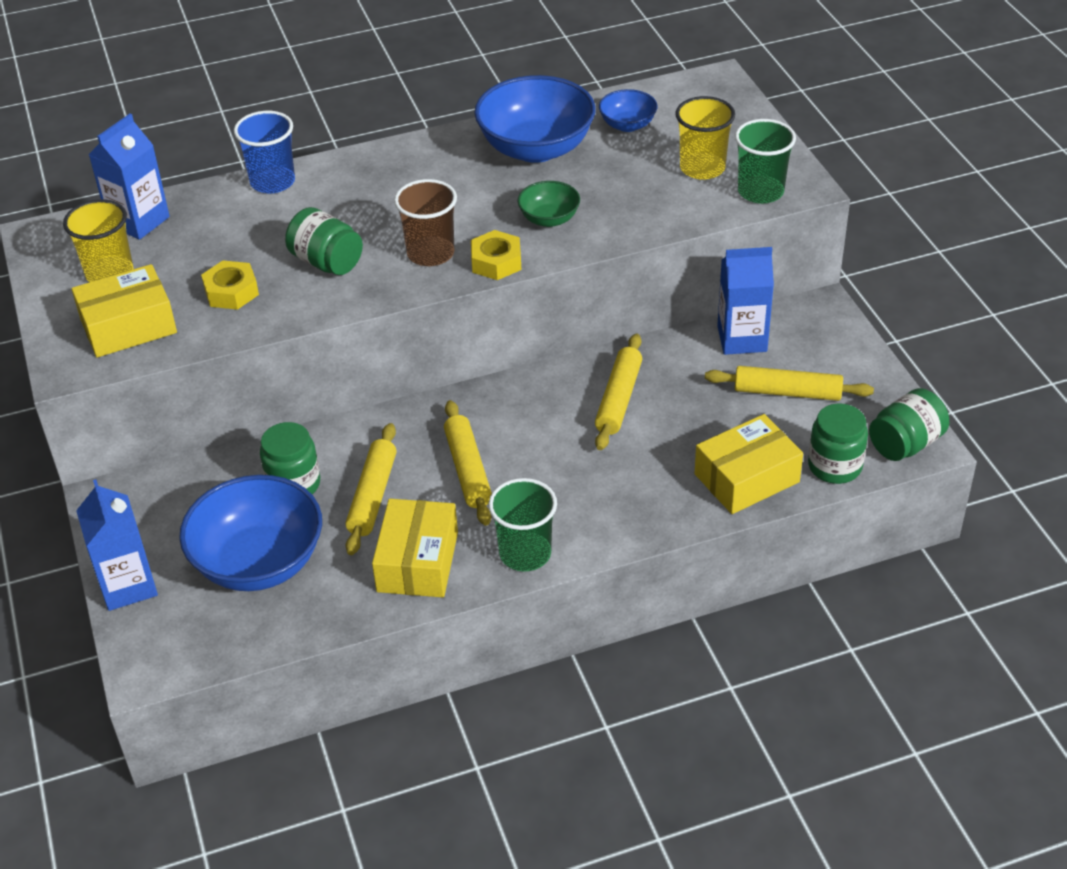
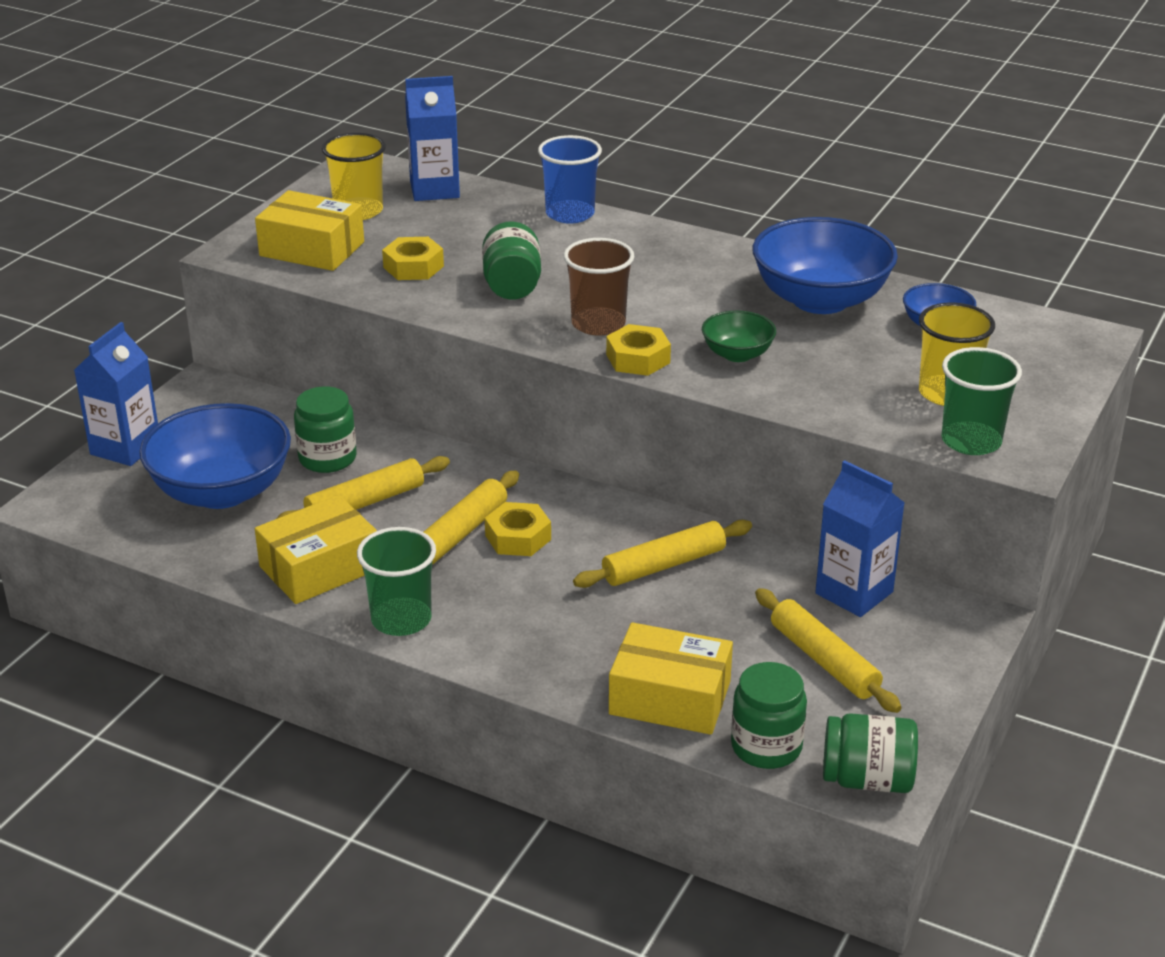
camera: 45 degrees right, 10 degrees down
none -> yellow nut [485,502,551,556]

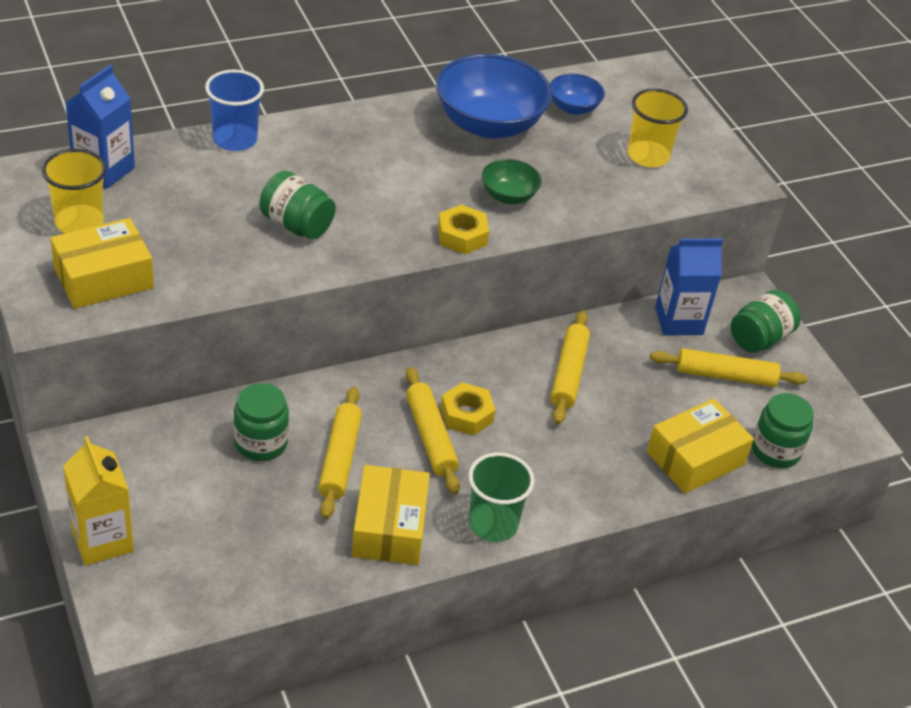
camera: 55 degrees left, 10 degrees up
blue carton [74,322,158,466] -> yellow carton [63,436,134,565]
blue bowl [139,403,291,509] -> none
yellow nut [382,237,444,280] -> none
brown cup [563,238,635,336] -> none
green jar [823,713,918,793] -> green jar moved to [731,290,801,353]
green cup [942,347,1022,455] -> none

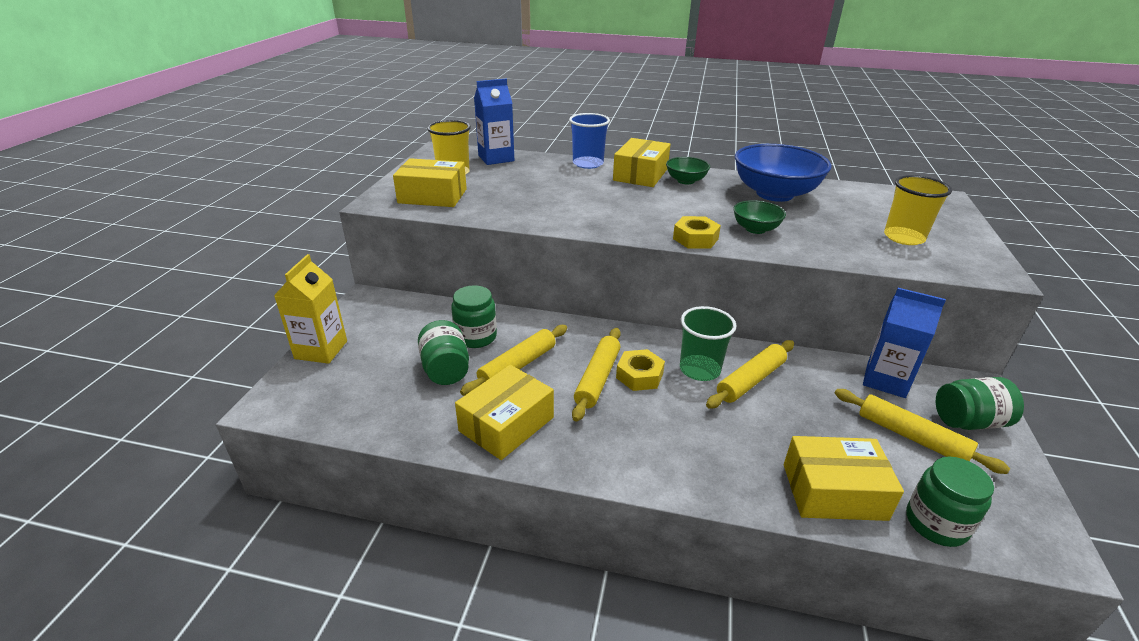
camera: 40 degrees right, 10 degrees down
green jar [260,171,336,239] -> green jar moved to [418,320,469,385]
green cup [468,452,535,542] -> green cup moved to [680,306,737,381]
blue bowl [550,74,605,115] -> none
none -> yellow box [613,138,670,187]
none -> green bowl [666,157,710,184]

